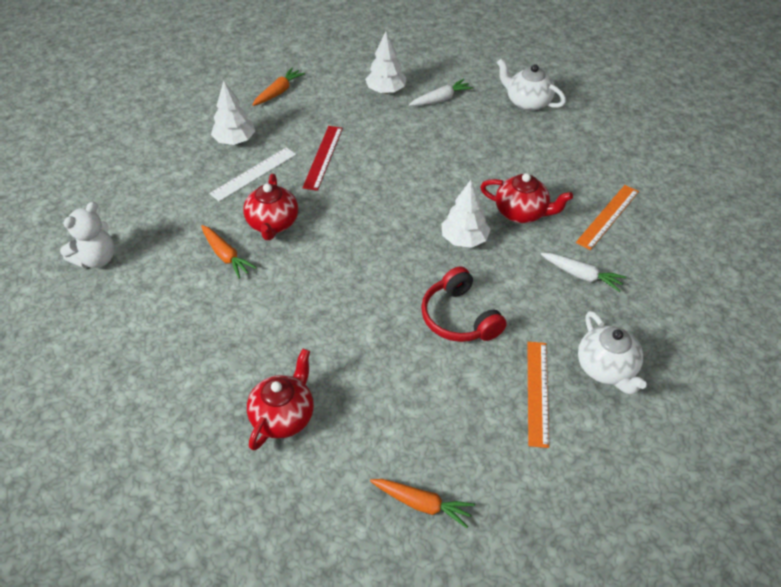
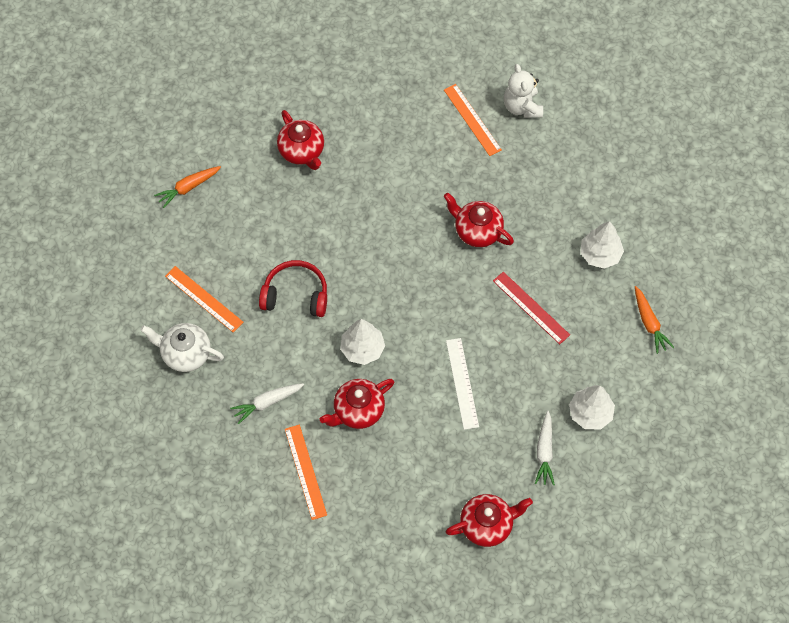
camera: 125 degrees right, 15 degrees up
orange carrot [201,225,257,279] -> none
white ruler [209,147,296,202] -> white ruler moved to [446,338,479,430]
white teapot [497,59,566,111] -> red teapot [446,494,533,547]
none -> orange ruler [444,84,502,156]

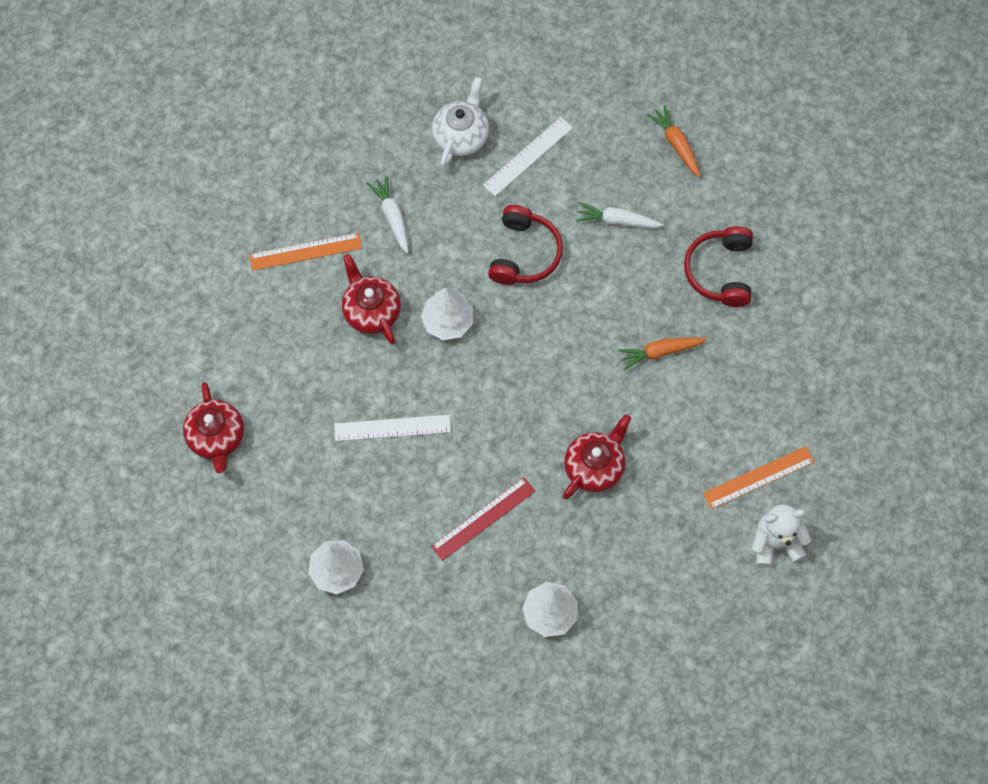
camera: 95 degrees right, 5 degrees up
orange ruler [165,266,243,332] -> white ruler [483,117,573,196]
red teapot [277,110,324,170] -> red headphones [684,226,753,307]
white carrot [535,411,555,485] -> white carrot moved to [576,202,664,228]
orange carrot [635,286,674,354] -> orange carrot moved to [618,337,707,370]

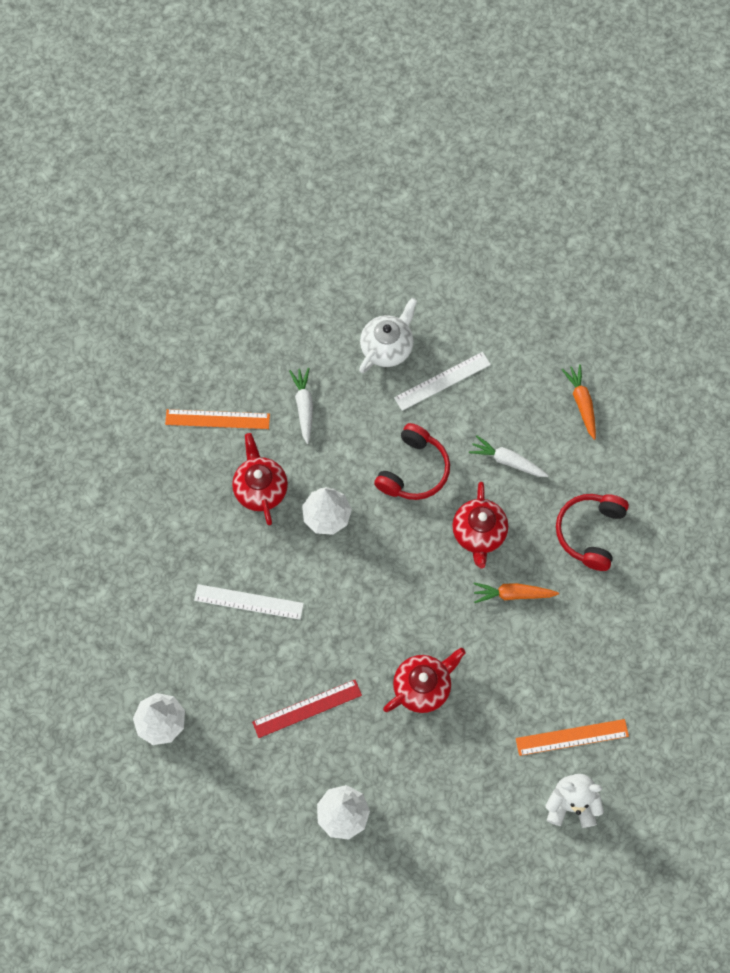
camera: 15 degrees right, 0 degrees up
red teapot [183,382,244,474] -> red teapot moved to [452,482,508,568]

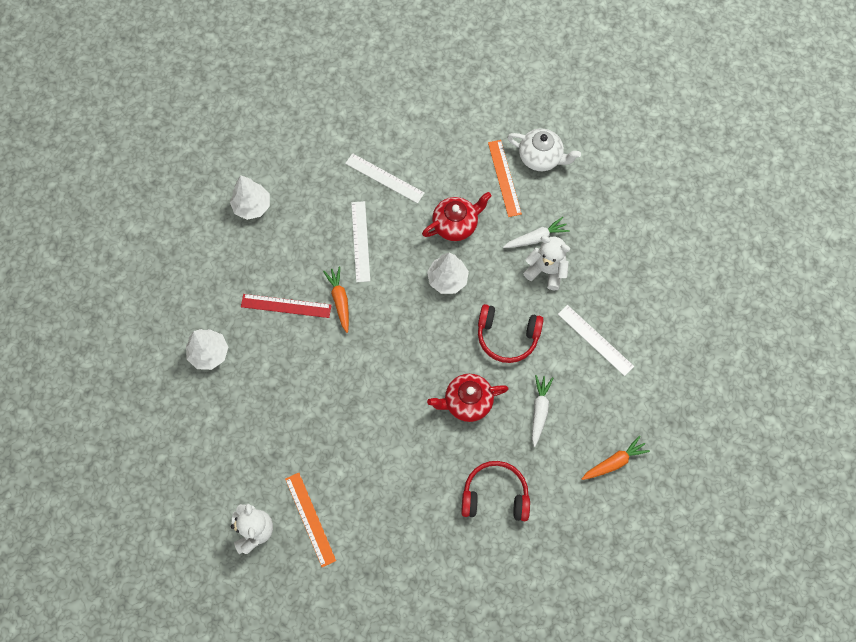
camera: 75 degrees right, 0 degrees up
red ruler [252,680,362,738] -> red ruler turned 45 degrees counterclockwise [241,294,332,318]
white teapot [359,298,417,373] -> white teapot moved to [507,129,581,171]
red teapot [383,648,466,713] -> none
orange carrot [473,583,559,603] -> orange carrot moved to [323,267,349,333]
none -> white ruler [345,153,424,203]
none -> white teddy bear [523,236,570,290]

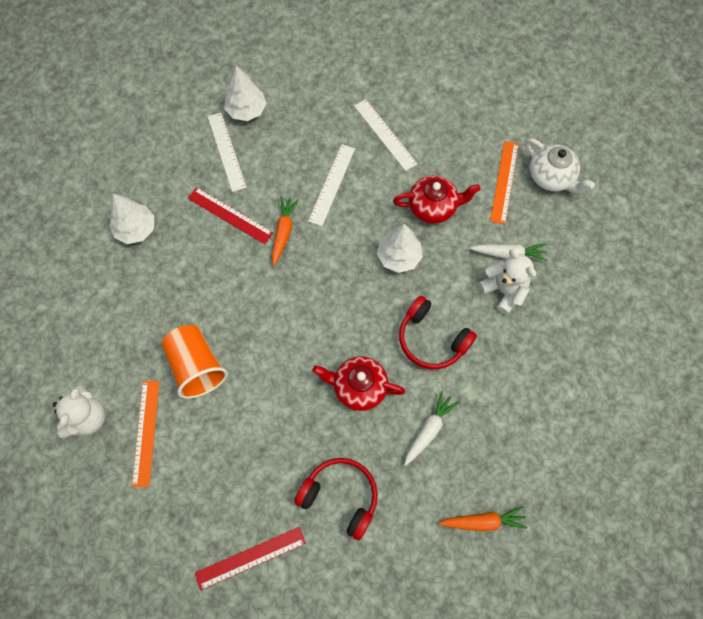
camera: 25 degrees right, 0 degrees up
white ruler [558,305,634,376] -> white ruler moved to [208,113,247,192]
none -> orange cup [162,325,228,399]
none -> red ruler [195,527,306,590]

